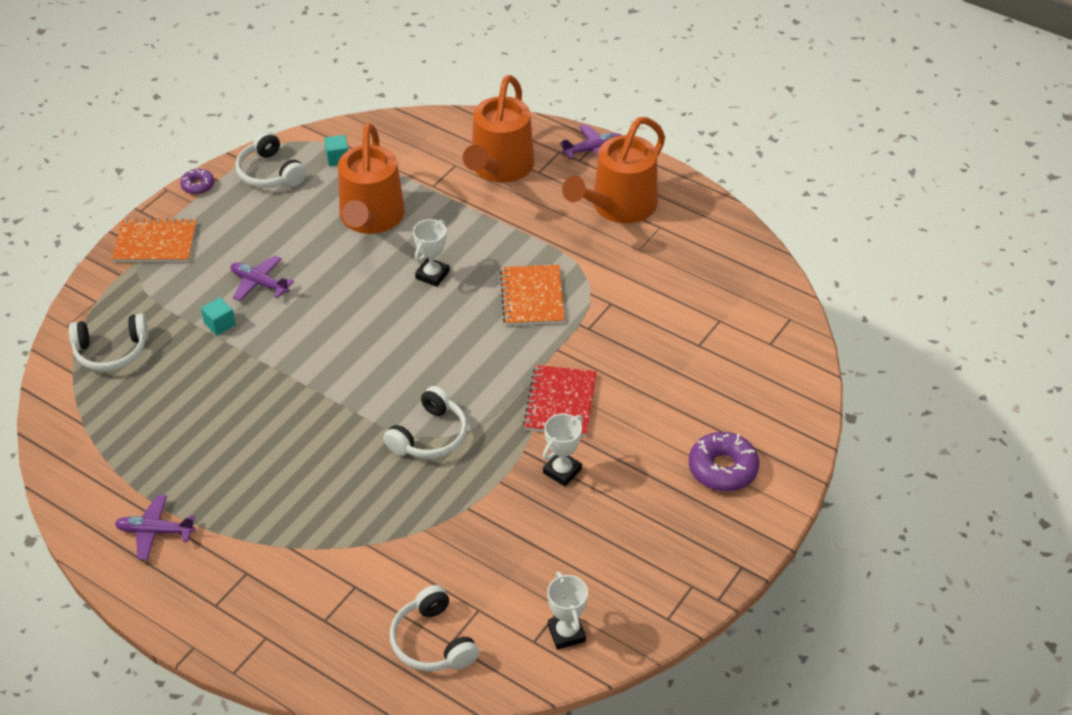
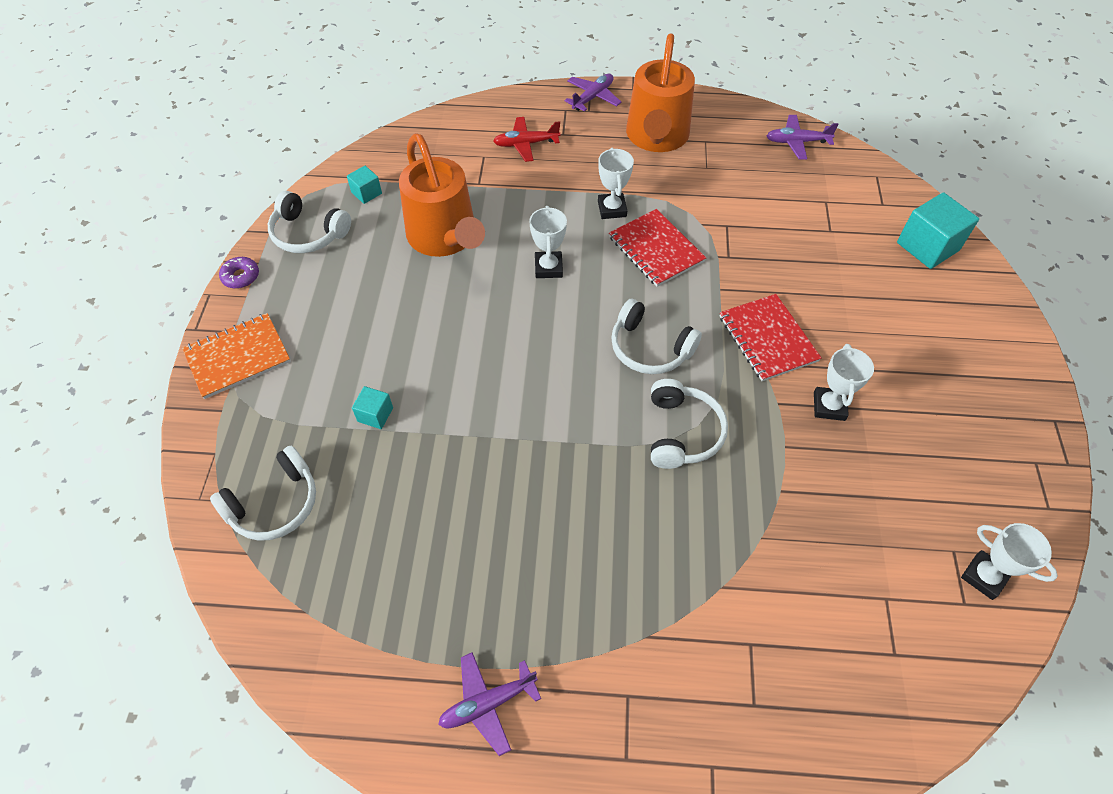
camera: 30 degrees left, 10 degrees up
purple plane [231,256,294,301] -> purple plane moved to [766,115,839,160]
white headphones [390,585,479,671] -> white headphones moved to [611,299,702,374]
orange watering can [463,75,534,183] -> red plane [493,117,560,162]
orange notebook [500,265,565,326] -> red notebook [609,209,706,287]
purple donut [689,432,759,491] -> none
none -> white trophy [598,148,634,219]
none -> turquoise cube [897,192,979,269]

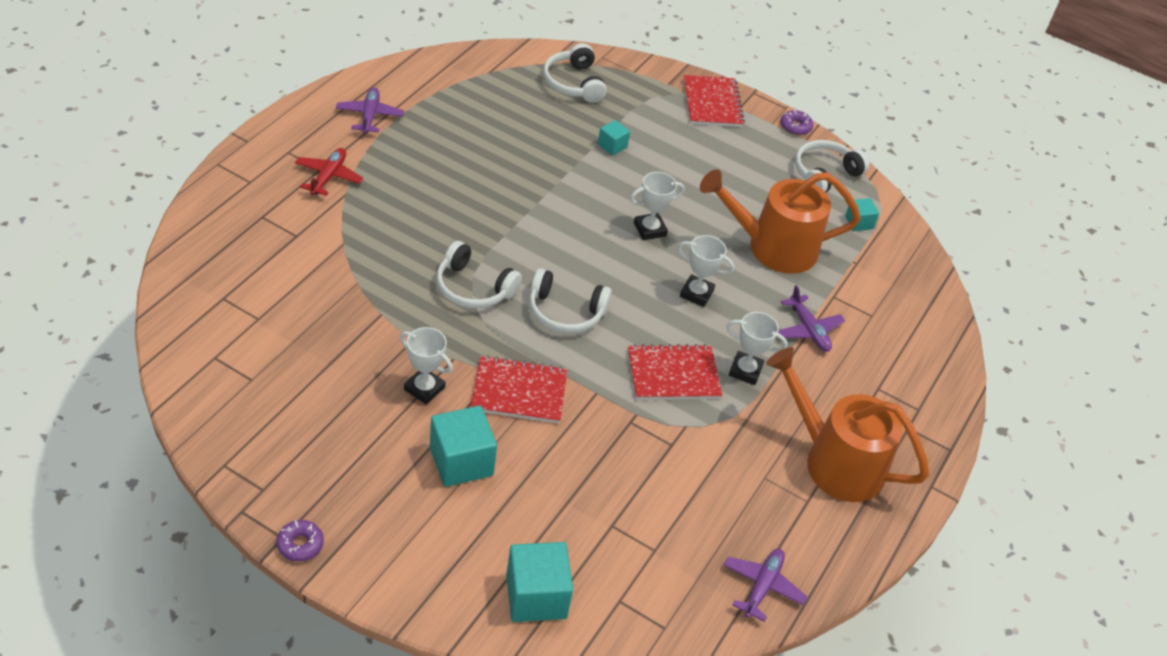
camera: 110 degrees right, 10 degrees down
orange notebook [182,313,291,399] -> red notebook [683,75,745,127]
red plane [493,117,560,162] -> red plane moved to [295,148,364,196]
purple plane [565,74,621,112] -> purple plane moved to [778,285,845,352]
white headphones [611,299,702,374] -> white headphones turned 135 degrees counterclockwise [529,268,612,333]
white trophy [961,523,1058,600] -> white trophy moved to [630,172,685,240]
none -> purple donut [277,520,324,562]
none -> turquoise cube [430,405,497,487]

